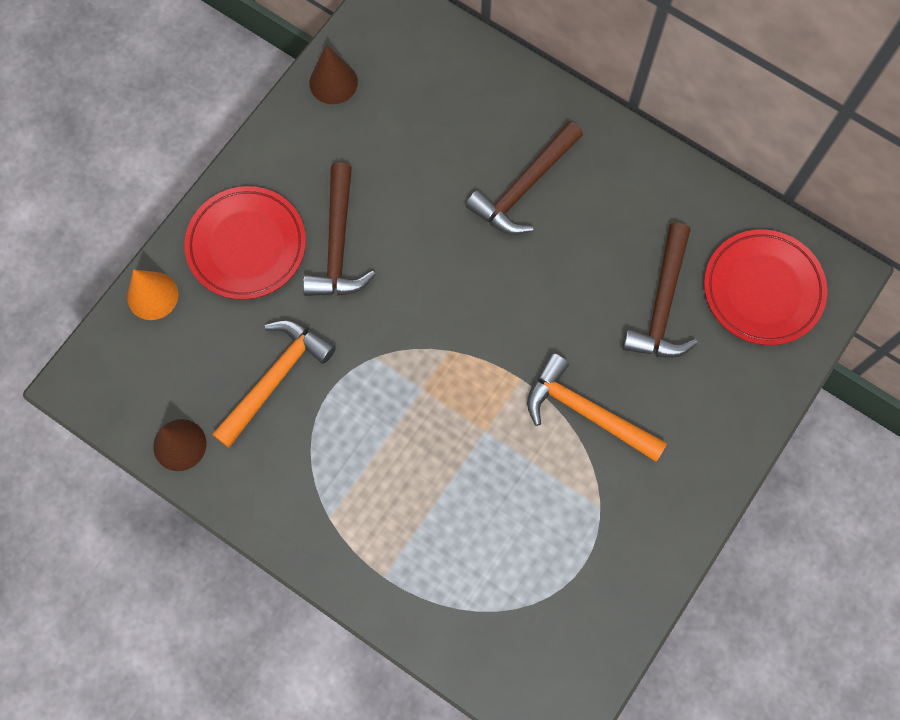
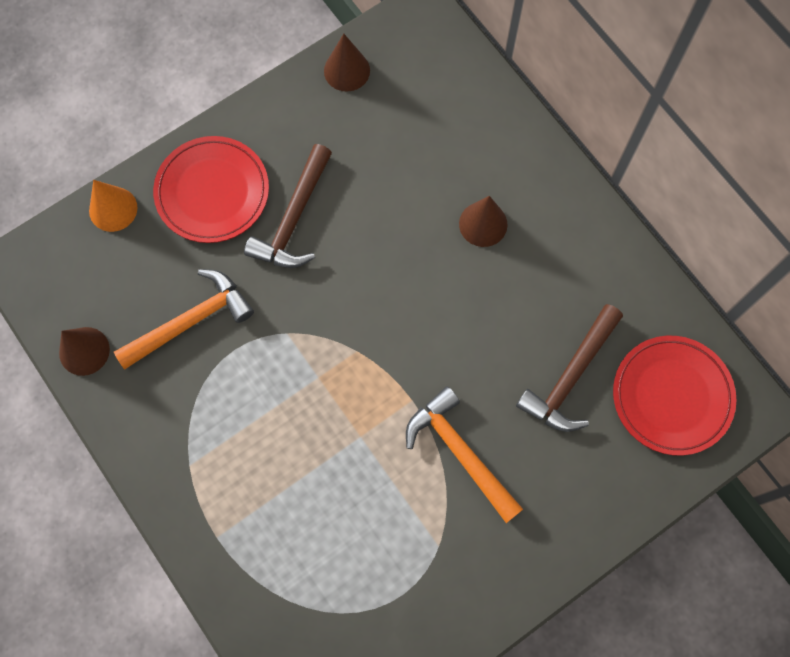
camera: 20 degrees right, 0 degrees up
brown hammer [465,121,583,235] -> brown cone [459,196,507,247]

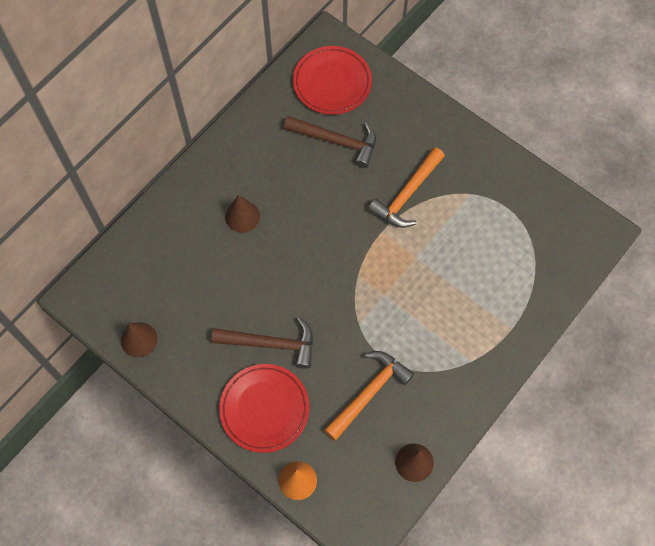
camera: 105 degrees left, 5 degrees down
orange hammer [114,269,254,369] -> orange hammer turned 90 degrees clockwise [324,351,414,441]

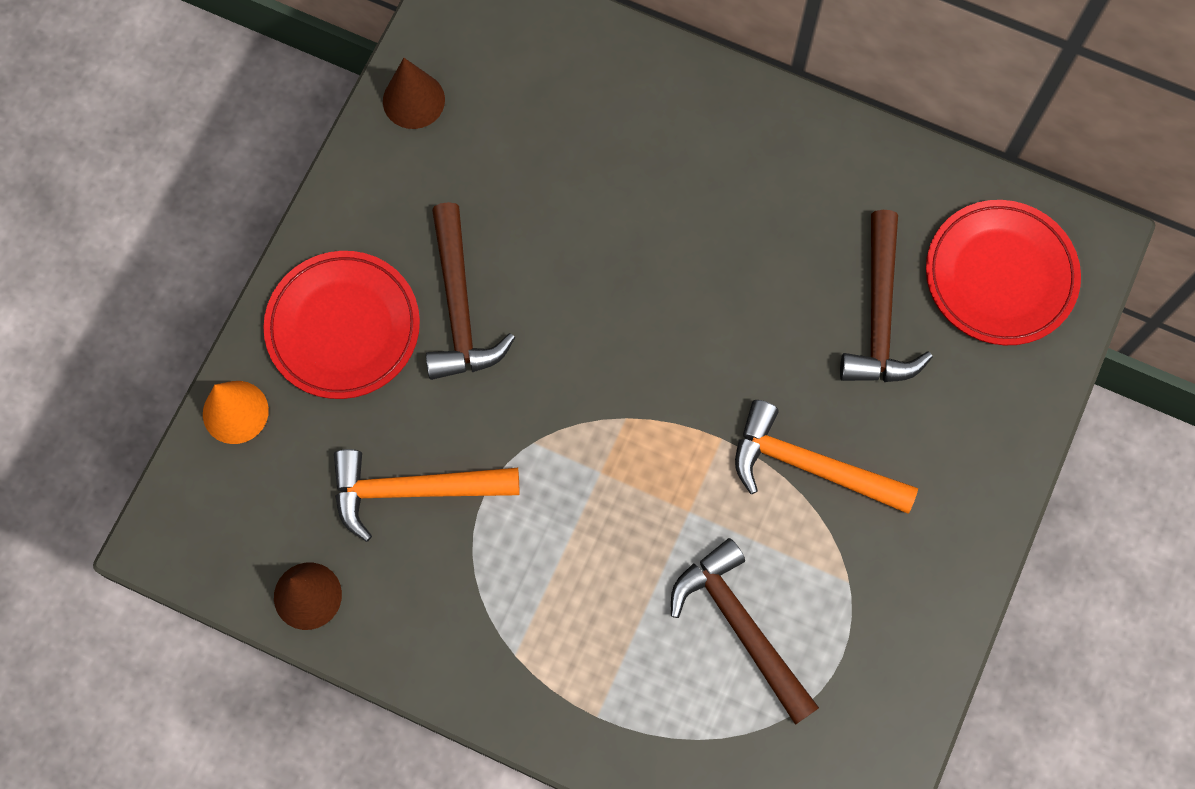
camera: 75 degrees right, 5 degrees up
brown cone [225,195,260,233] -> none
orange hammer [324,351,414,441] -> orange hammer turned 150 degrees clockwise [334,449,519,542]
none -> brown hammer [671,538,819,725]

